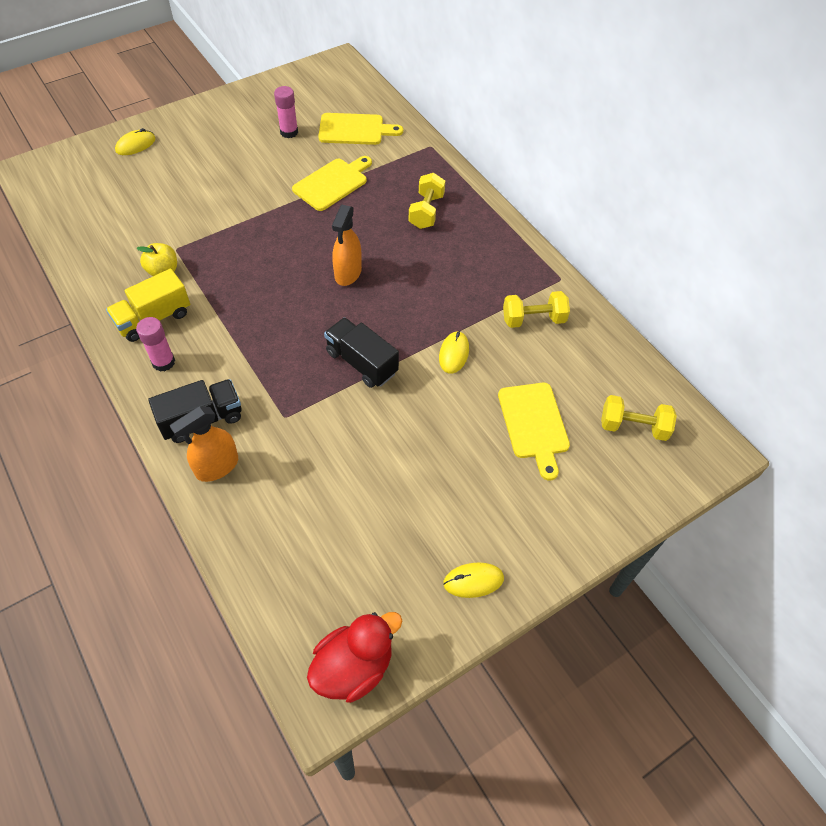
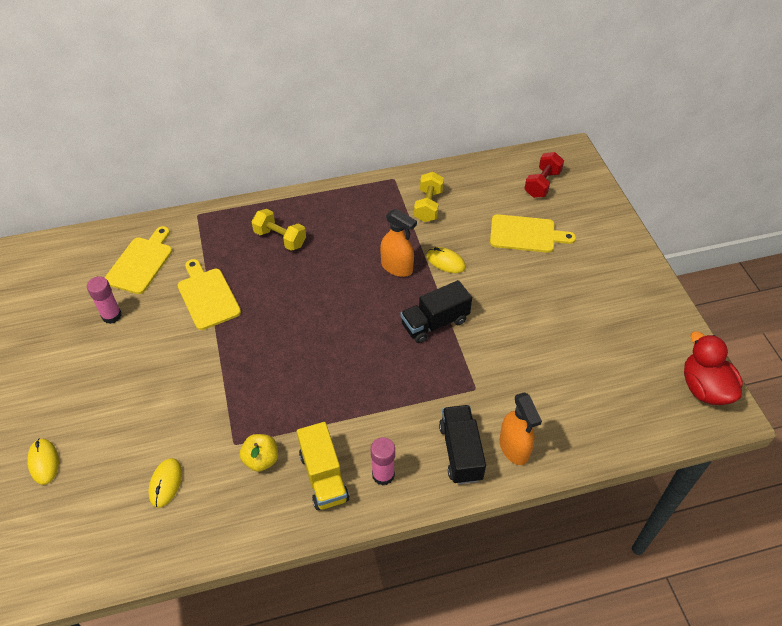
camera: 70 degrees left, 5 degrees down
orange spray bottle [332,205,362,286] -> orange spray bottle moved to [380,209,417,277]
yellow mouse [443,562,504,598] -> yellow mouse moved to [148,458,182,508]
yellow dumbbell [601,395,677,441] -> red dumbbell [524,152,564,198]

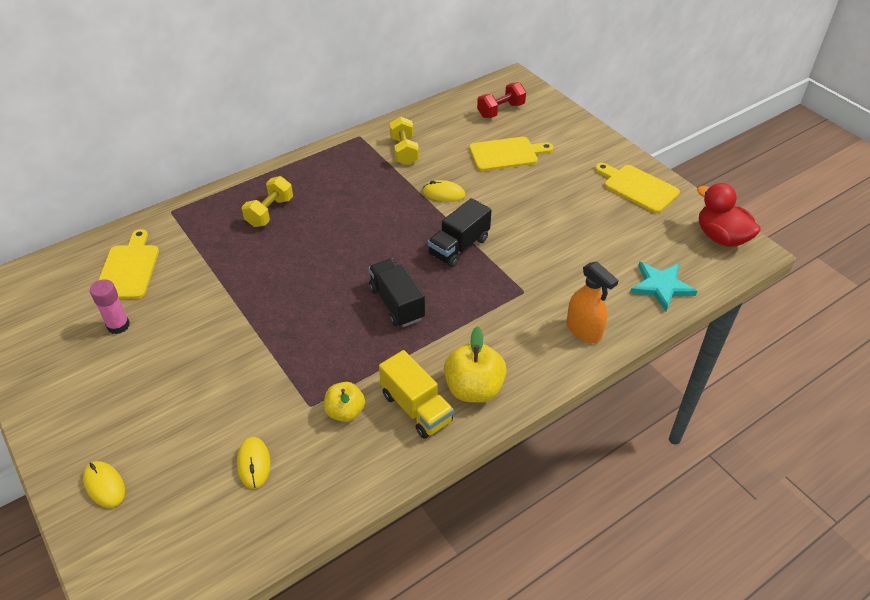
camera: 20 degrees left, 5 degrees down
yellow cutting board [178,259,241,330] -> yellow cutting board moved to [595,163,680,213]
yellow dumbbell [252,209,306,251] -> yellow dumbbell turned 75 degrees counterclockwise [242,176,293,227]
pink glue stick [371,437,395,486] -> yellow apple [444,326,507,403]
orange spray bottle [380,209,417,277] -> none
black truck [439,405,486,484] -> black truck moved to [369,258,425,327]
red dumbbell [524,152,564,198] -> red dumbbell turned 45 degrees clockwise [477,82,526,118]
none -> turquoise star [630,262,697,311]

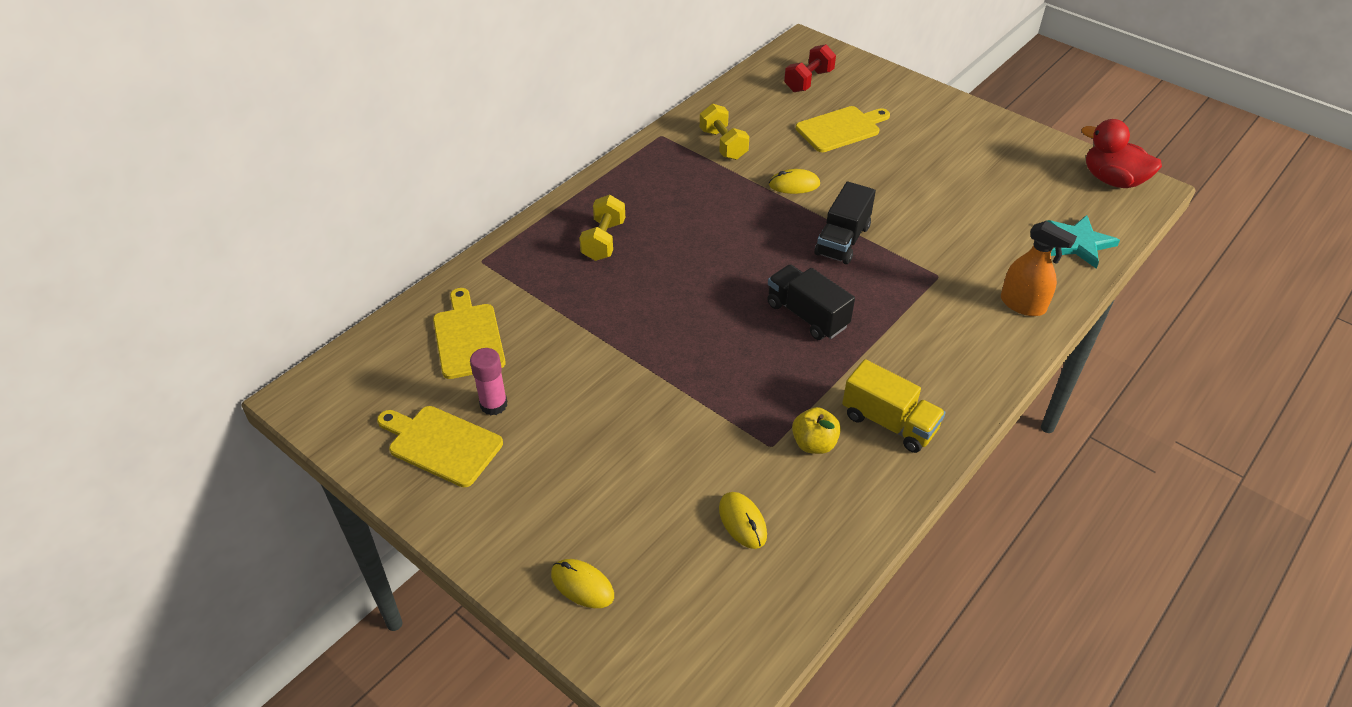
camera: 15 degrees left, 0 degrees up
yellow apple [444,326,507,403] -> none
yellow cutting board [595,163,680,213] -> yellow cutting board moved to [377,406,503,487]

